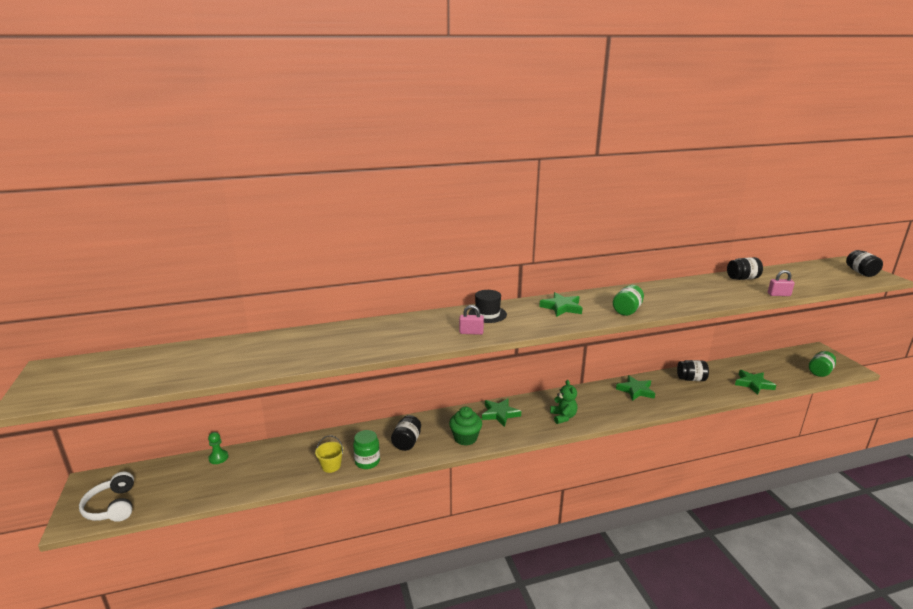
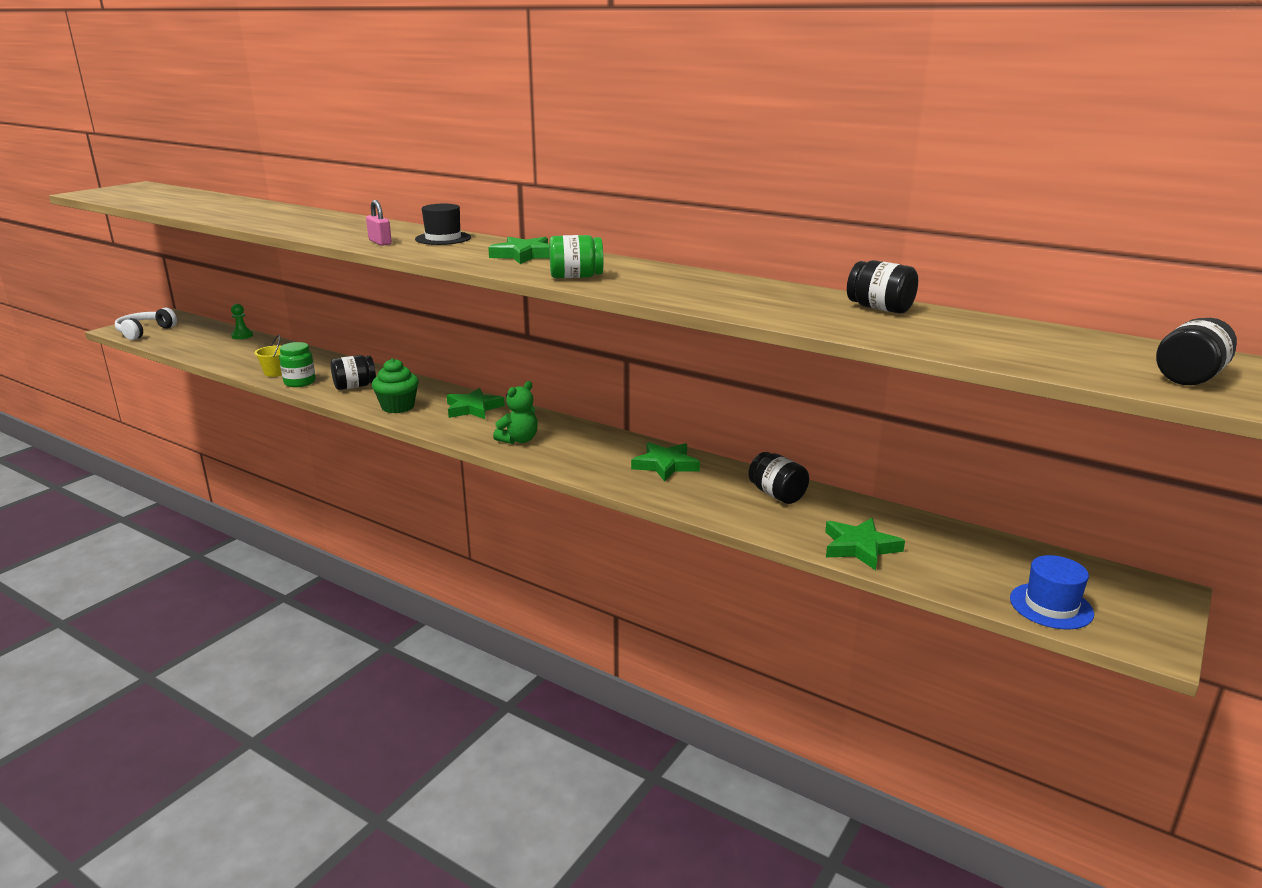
camera: 50 degrees right, 0 degrees up
pink padlock [768,270,795,296] -> none
green jar [809,351,836,377] -> blue hat [1010,555,1094,630]

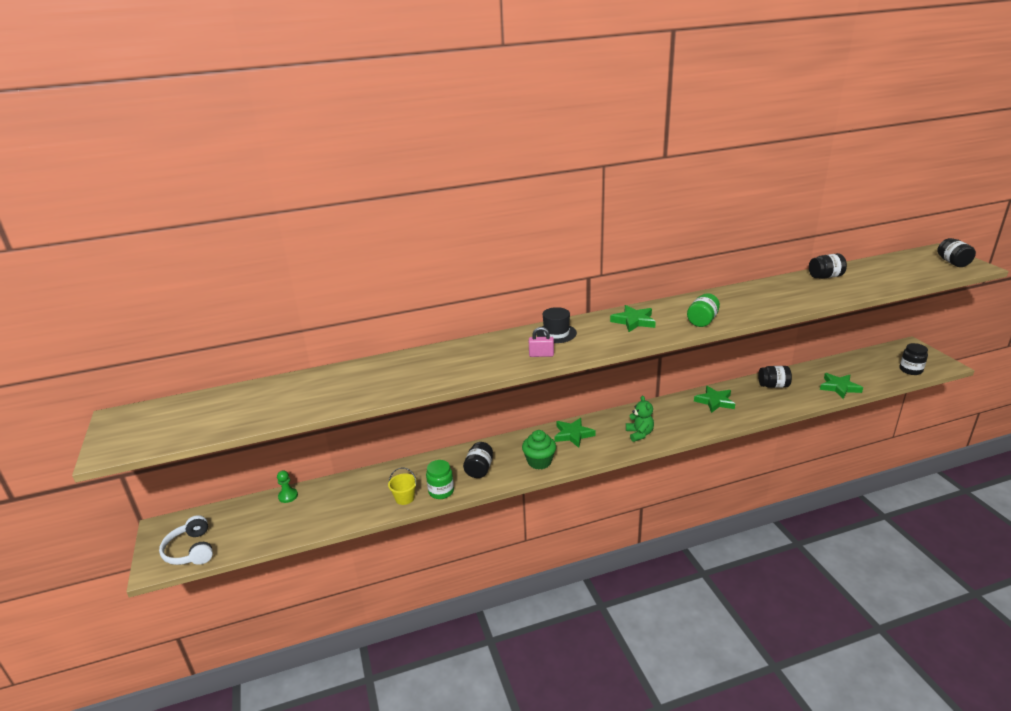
camera: 50 degrees left, 5 degrees up
blue hat [1010,555,1094,630] -> black jar [900,343,928,375]

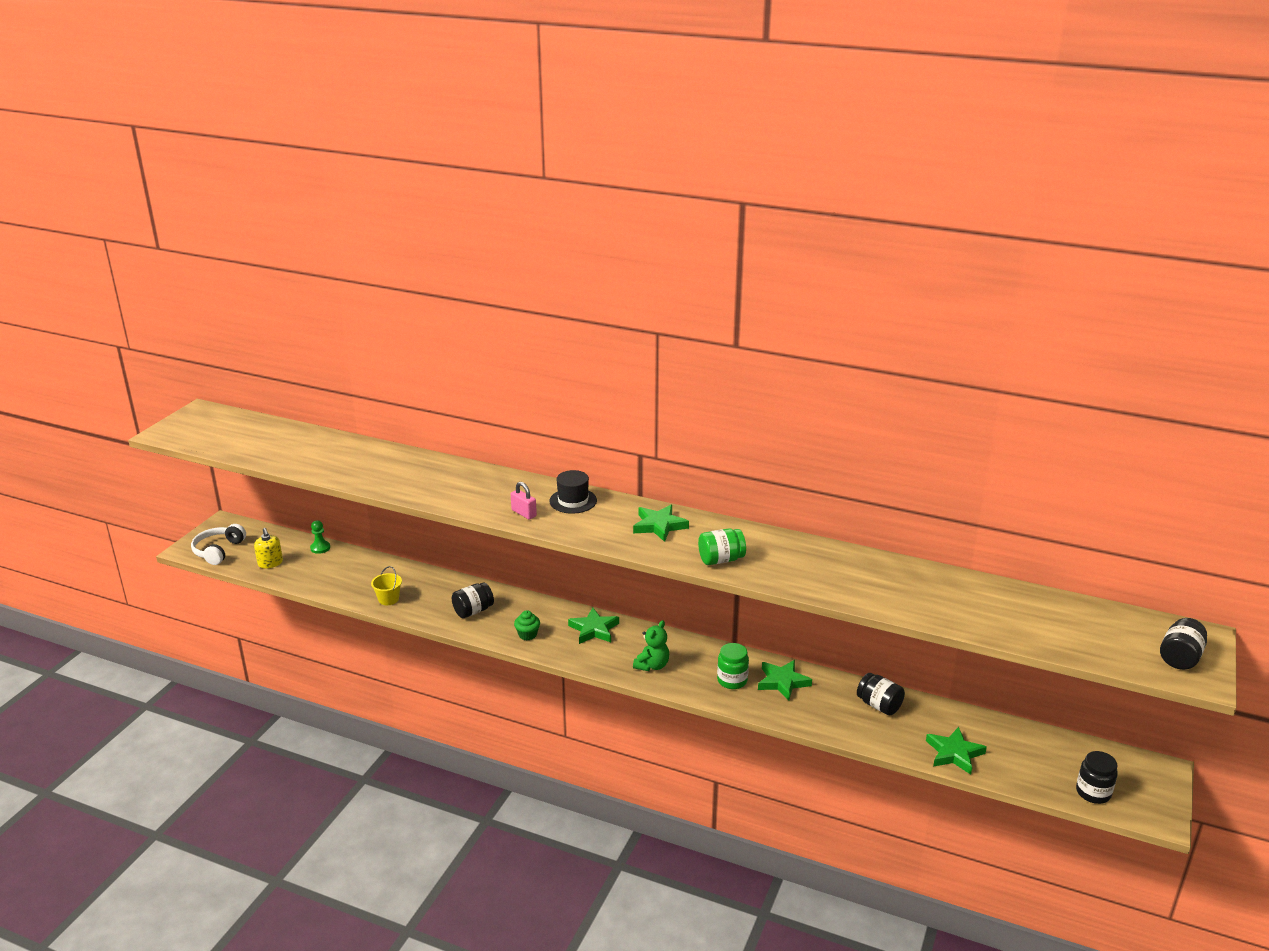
camera: 40 degrees right, 0 degrees up
green jar [426,460,454,499] -> green jar moved to [717,643,749,689]
green cupcake [522,430,556,469] -> green cupcake [514,610,540,640], size x0.65
black jar [809,253,847,279] -> none
none -> yellow soap dispenser [254,528,283,569]

